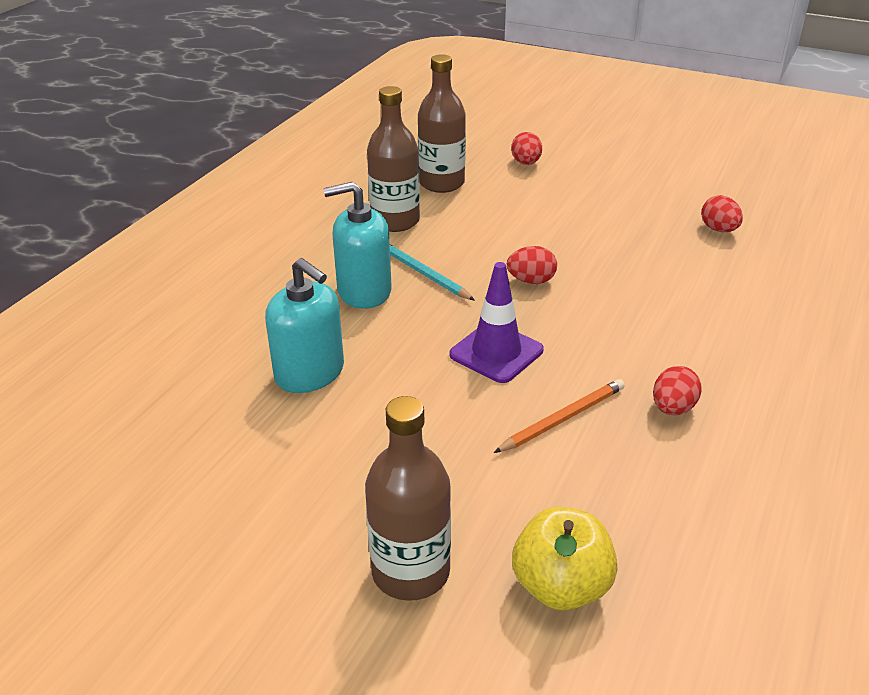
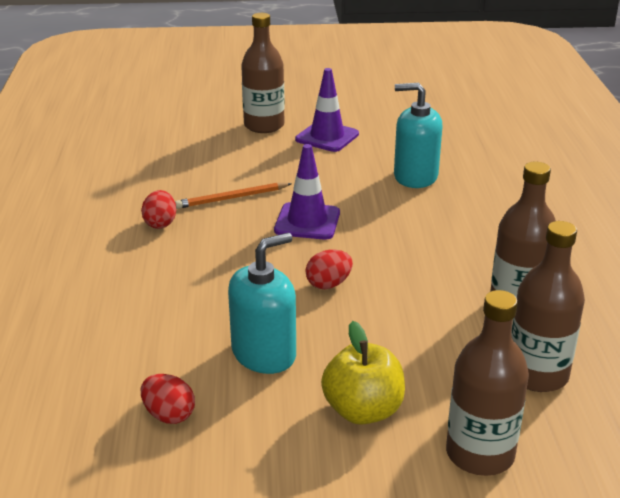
camera: 150 degrees right, 5 degrees down
turquoise soap dispenser [323,182,392,309] -> turquoise soap dispenser moved to [228,233,296,374]
turquoise pencil [390,244,474,300] -> none
orange pencil [494,379,625,453] -> orange pencil turned 45 degrees clockwise [175,182,292,209]
red egg [511,132,542,165] -> brown bottle [446,290,529,476]
yellow apple [512,507,618,611] -> yellow apple moved to [321,321,405,425]
none -> purple traffic cone [295,68,359,152]

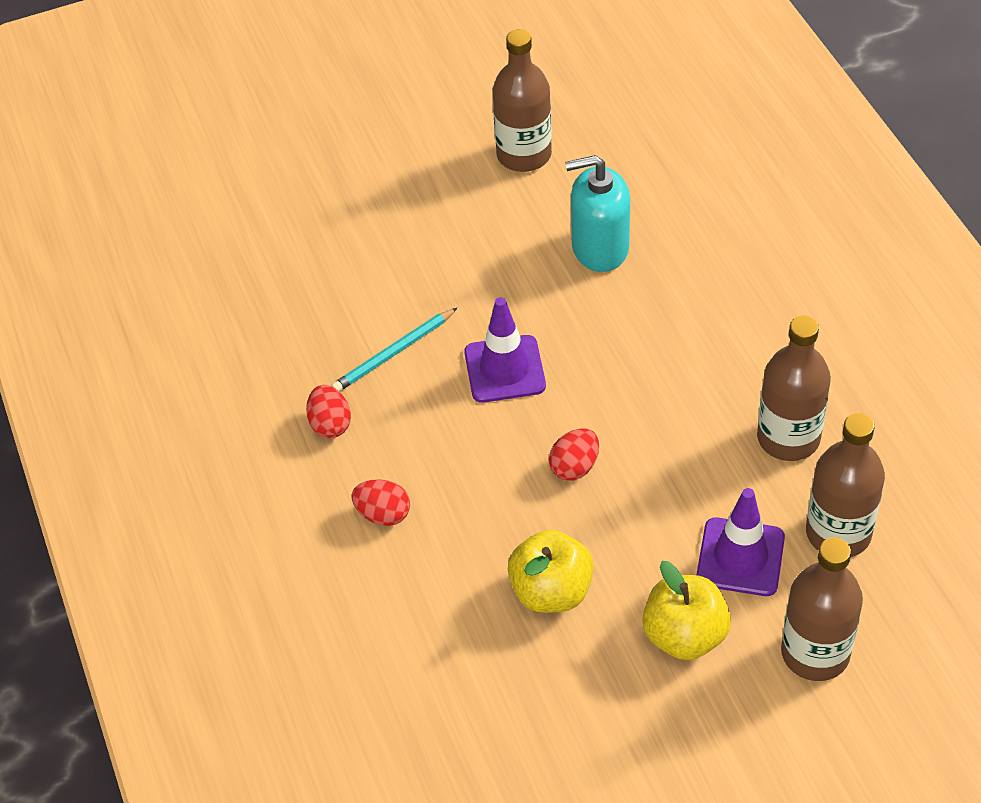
camera: 15 degrees left, 20 degrees up
red egg [141,374,195,424] -> red egg moved to [351,479,410,526]
orange pencil [175,182,292,209] -> turquoise pencil [331,308,457,392]
turquoise soap dispenser [228,233,296,374] -> yellow apple [508,530,594,613]
brown bottle [241,13,285,133] -> brown bottle moved to [493,29,552,172]
purple traffic cone [295,68,359,152] -> purple traffic cone moved to [697,488,785,596]

